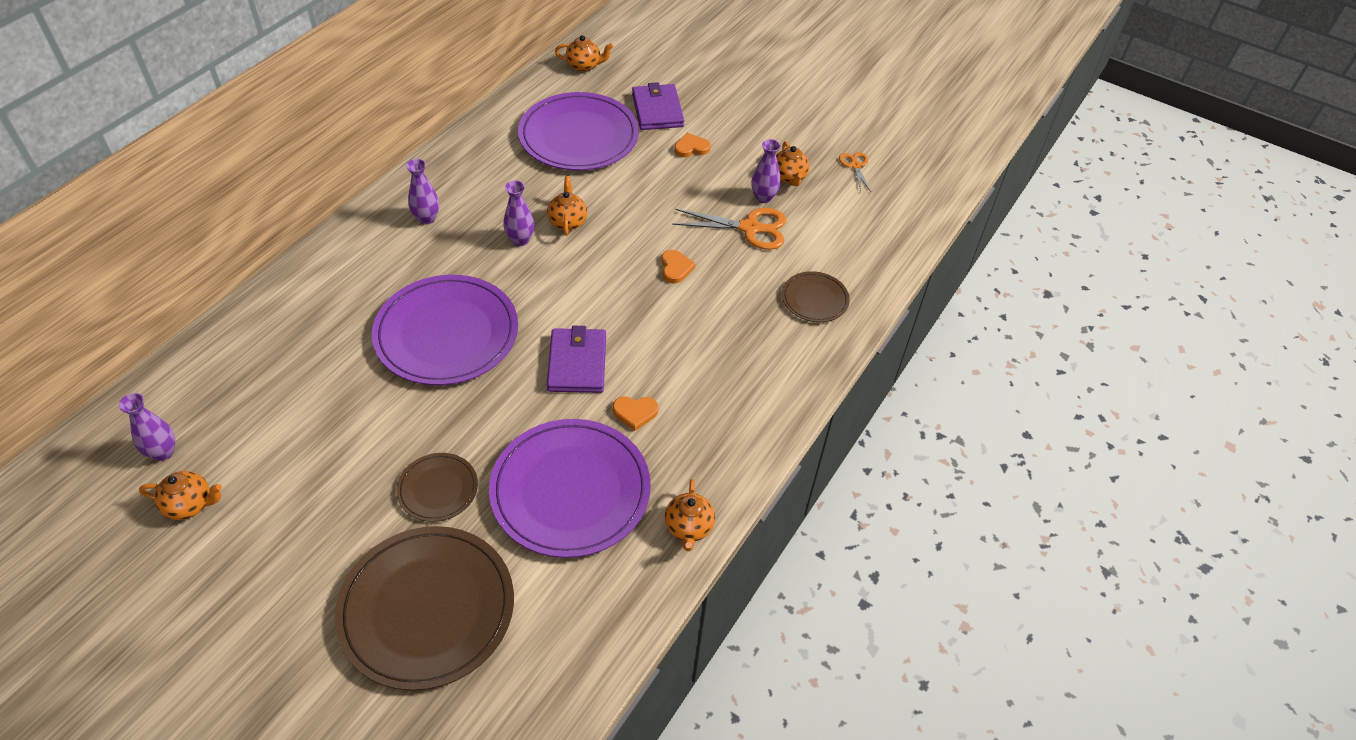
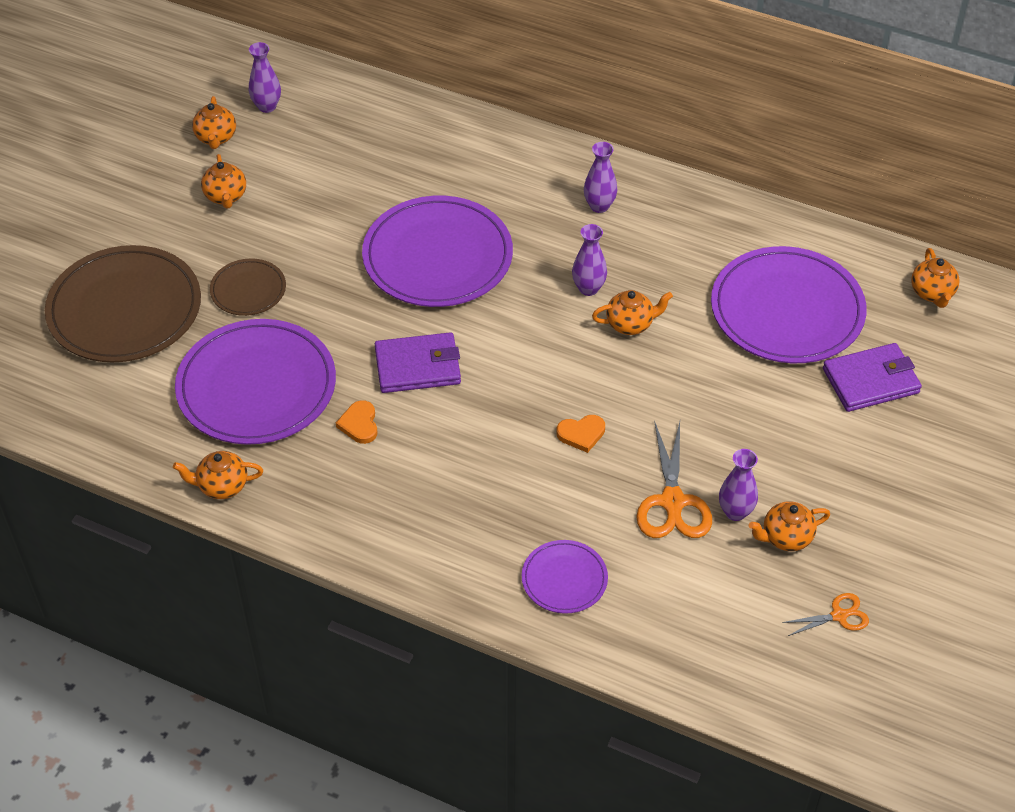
camera: 85 degrees right, 0 degrees up
orange heart [674,133,711,157] -> none
brown plate [782,271,850,322] -> purple plate [522,540,608,614]
none -> orange teapot [201,154,246,209]

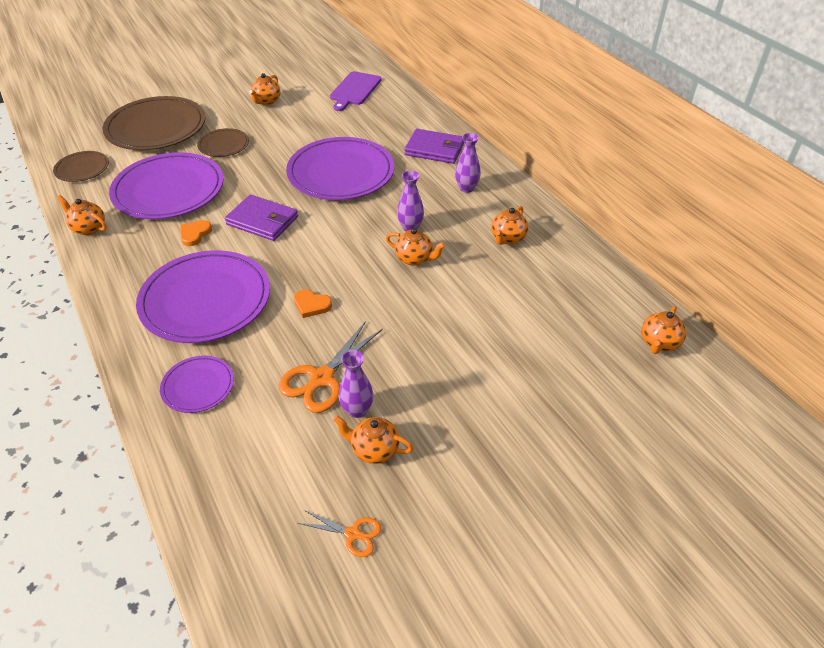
camera: 35 degrees right, 5 degrees down
orange teapot [192,96,236,149] -> orange teapot moved to [491,206,528,245]
purple vase [249,42,281,113] -> none
purple plate [711,246,867,363] -> purple plate moved to [136,250,270,343]
purple wallet [823,343,922,412] -> purple wallet moved to [404,129,464,164]
none -> brown plate [53,151,109,182]
none -> purple cutting board [330,71,381,111]

